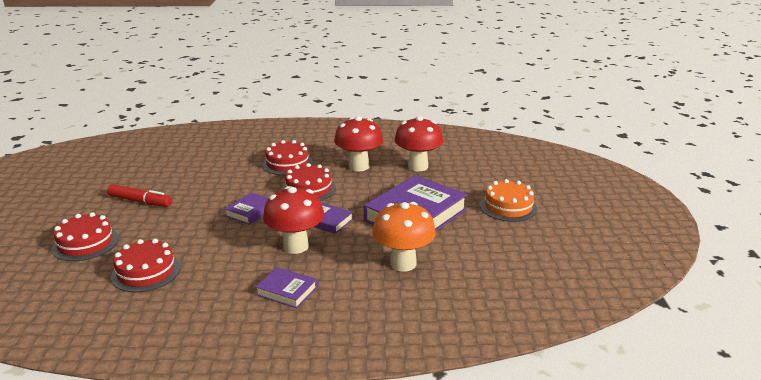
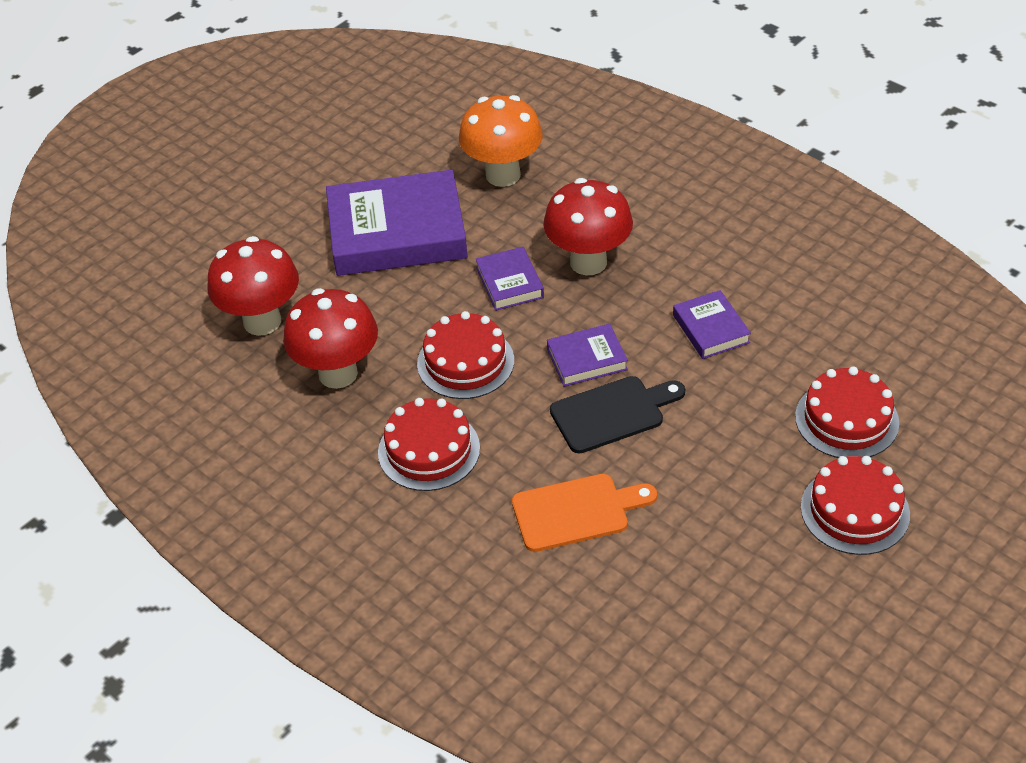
camera: 135 degrees left, 20 degrees up
red marker [107,184,172,207] -> none
red cake [111,239,181,293] -> red cake moved to [801,456,910,555]
purple book [256,267,317,308] -> purple book moved to [673,290,751,359]
orange cake [480,179,537,222] -> none
none -> orange cutting board [512,474,657,552]
none -> black cutting board [550,376,685,454]

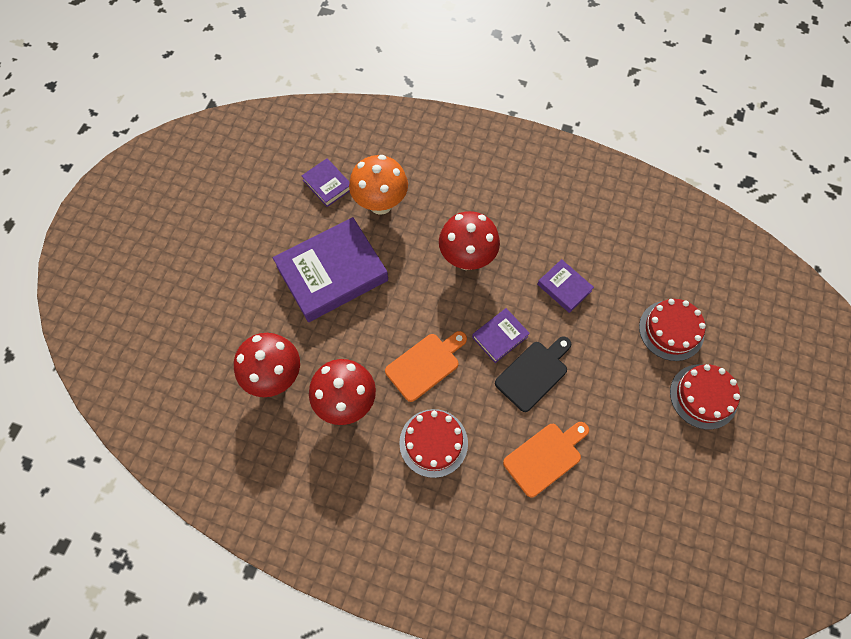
camera: 25 degrees left, 20 degrees up
red cake [417,311,514,399] -> orange cutting board [385,331,467,402]
purple book [475,246,544,311] -> purple book moved to [301,158,350,207]

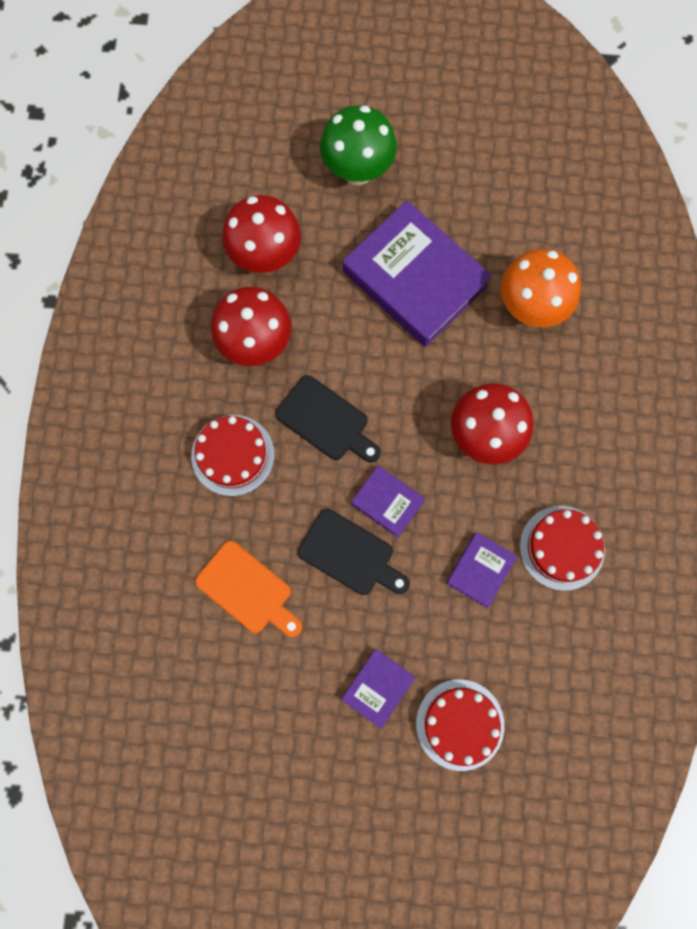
camera: 75 degrees right, 10 degrees up
purple book [301,158,350,207] -> purple book moved to [341,649,415,728]
orange cutting board [385,331,467,402] -> black cutting board [275,375,381,462]
red cake [670,364,740,430] -> red cake moved to [520,506,605,591]
none -> green mushroom [320,105,397,185]

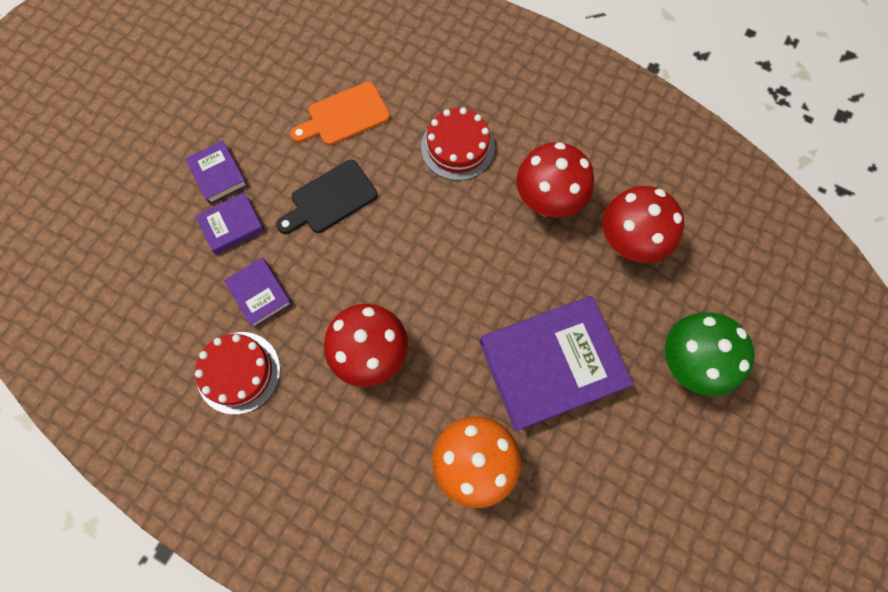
camera: 115 degrees right, 5 degrees down
black cutting board [275,375,381,462] -> none
purple book [351,466,425,537] -> purple book moved to [195,192,265,255]
red cake [416,679,504,771] -> none

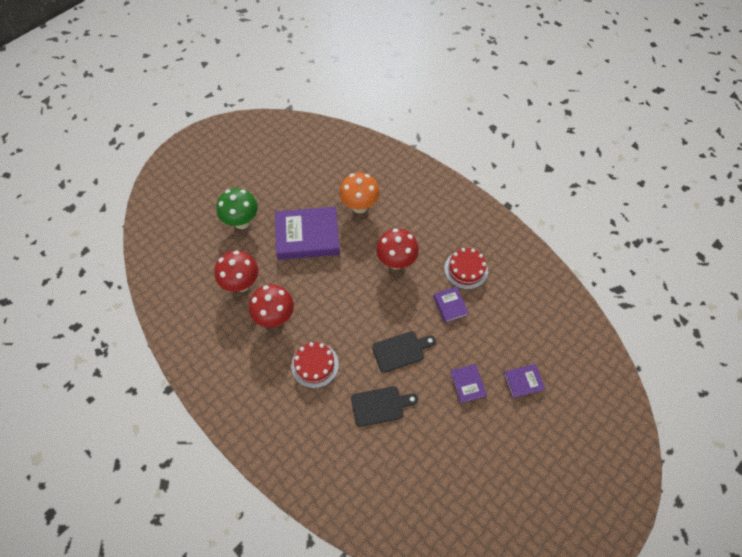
camera: 165 degrees left, 10 degrees down
purple book [195,192,265,255] -> purple book moved to [503,364,545,399]
orange cutting board [290,82,390,145] -> black cutting board [351,386,418,427]

